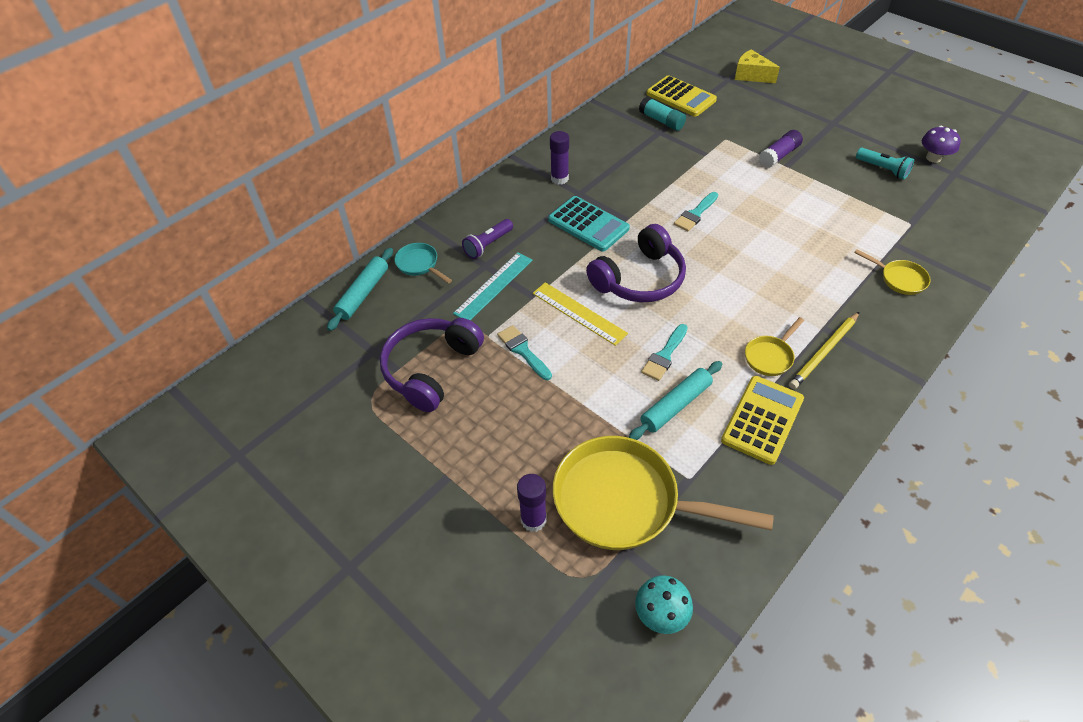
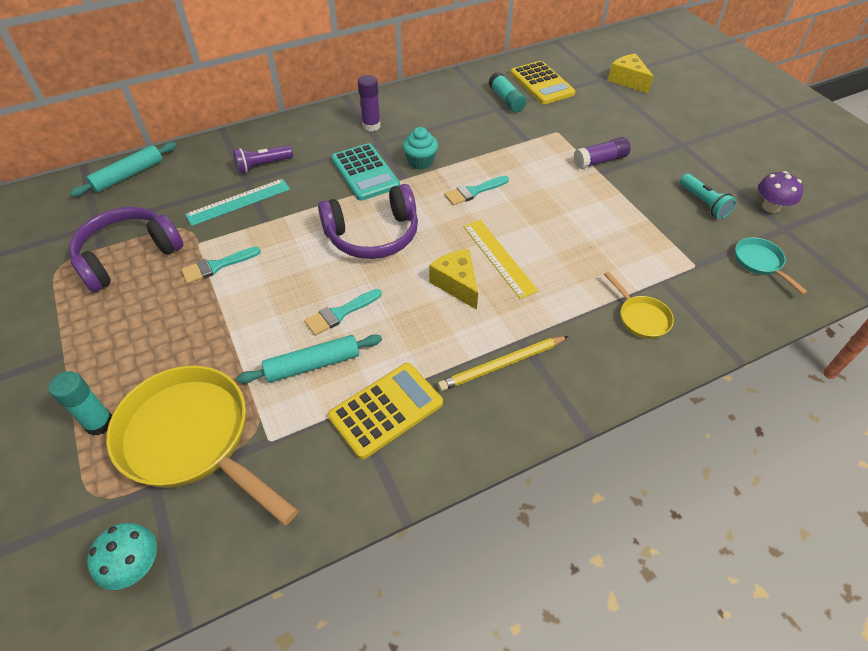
camera: 20 degrees right, 0 degrees up
turquoise pan [394,243,452,283] -> turquoise pan moved to [735,237,808,294]
turquoise brush [497,325,552,380] -> turquoise brush turned 105 degrees counterclockwise [181,247,261,284]
purple glue stick [517,474,547,532] -> turquoise glue stick [49,371,112,436]
yellow ruler [533,282,628,346] -> yellow ruler moved to [463,220,538,299]
yellow pan [745,317,804,376] -> none
none -> turquoise cupcake [403,127,438,170]
none -> yellow cheese [429,249,478,310]

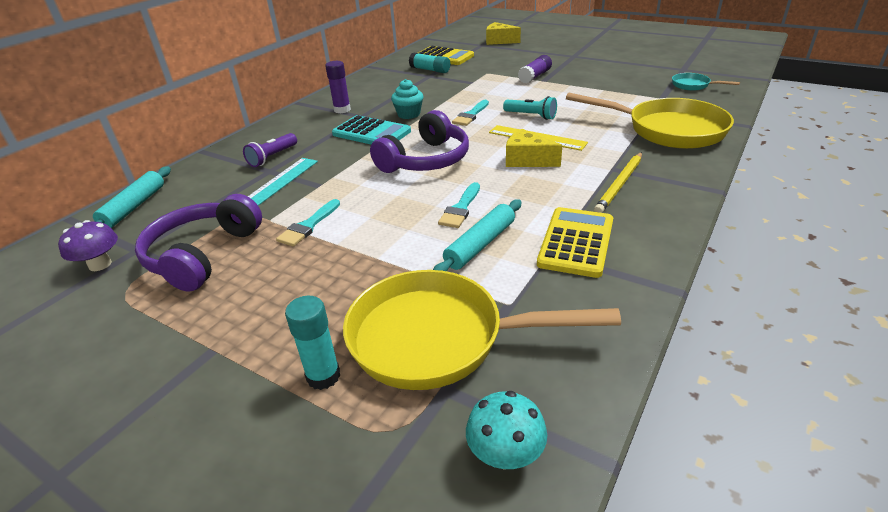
camera: 30 degrees left, 15 degrees down
yellow pan [604,271,674,339] -> yellow pan [566,92,734,149], size x2.23
turquoise flashlight [680,174,737,219] -> turquoise flashlight moved to [503,96,557,120]
purple mushroom [758,171,803,213] -> purple mushroom moved to [58,220,118,271]

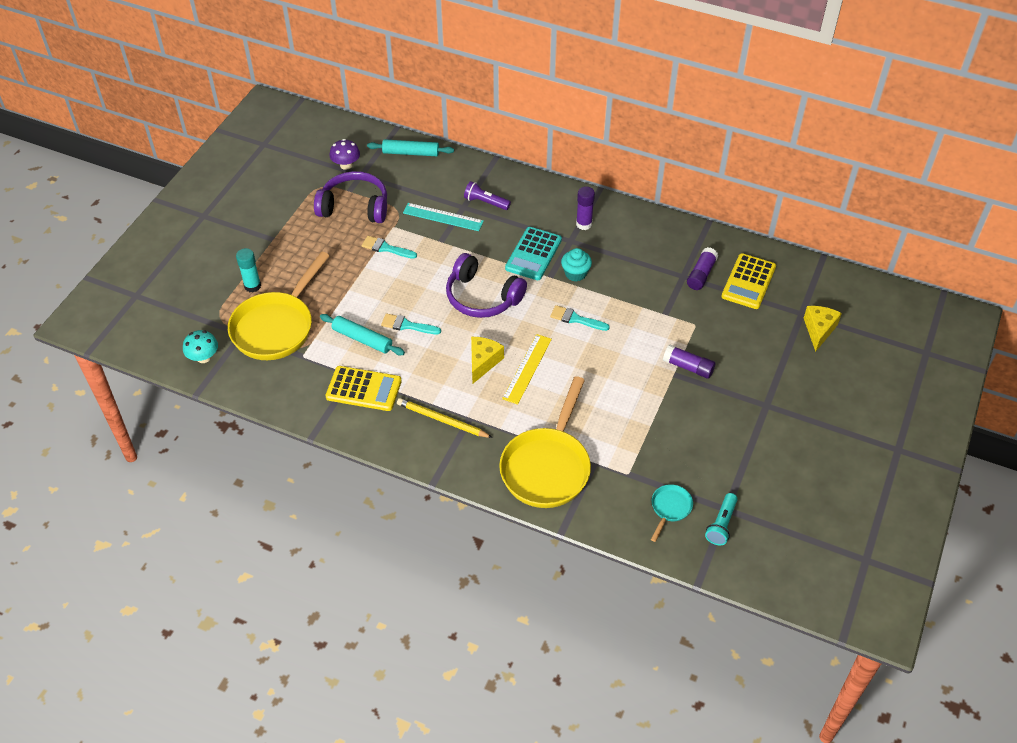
camera: 80 degrees right, 15 degrees up
yellow pan [343,270,621,390] -> yellow pan turned 150 degrees counterclockwise [228,251,329,360]
turquoise glue stick [409,52,450,73] -> purple glue stick [687,247,718,290]
turquoise flashlight [503,96,557,120] -> turquoise flashlight moved to [705,493,738,545]

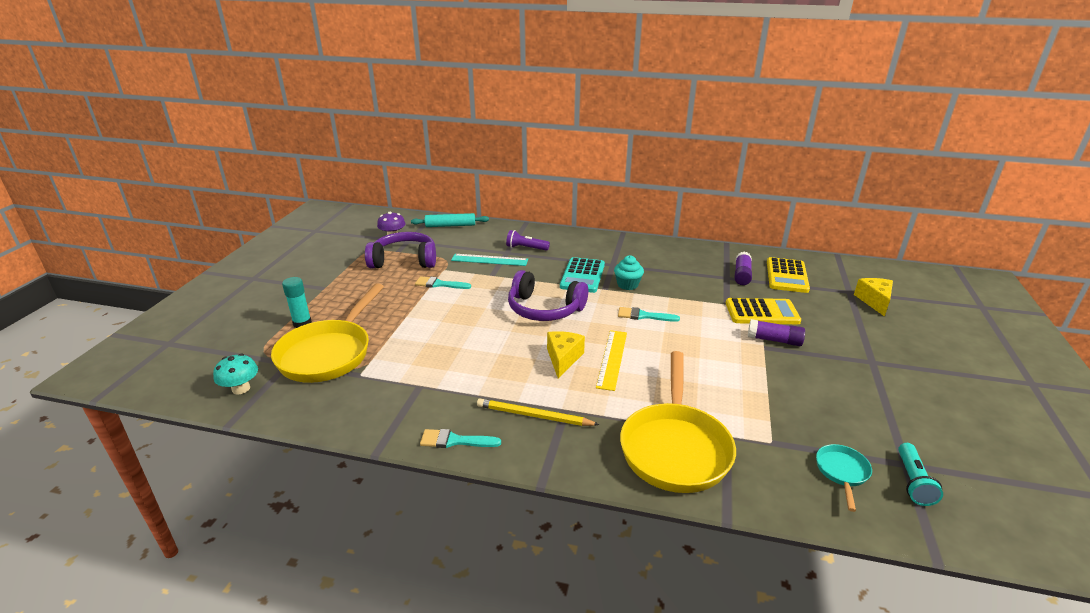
camera: 10 degrees left, 20 degrees down
turquoise rolling pin [320,314,405,355] -> none
yellow calculator [326,366,402,411] -> yellow calculator moved to [726,298,801,324]
turquoise brush [381,314,441,334] -> turquoise brush moved to [420,429,501,448]
purple glue stick [576,186,595,230] -> none

